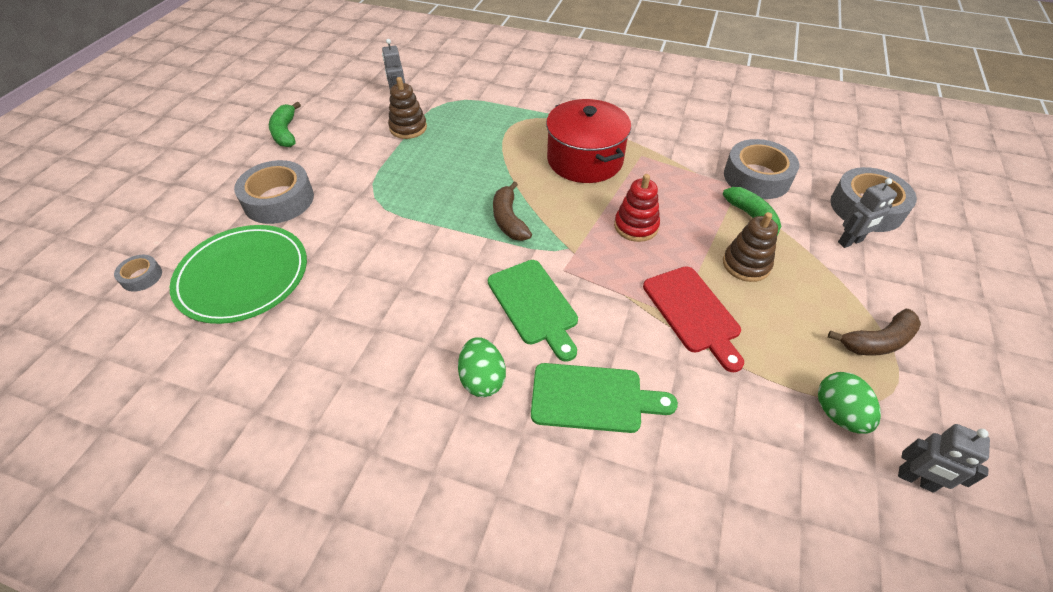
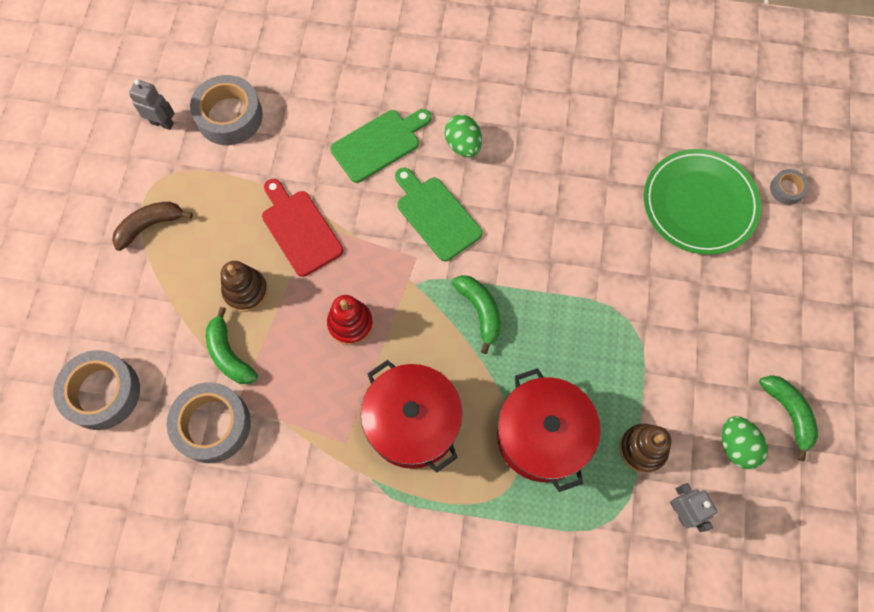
camera: 170 degrees right, 20 degrees up
grey tape [234,160,314,224] -> grey tape moved to [190,75,263,145]
brown banana [493,181,532,241] -> green banana [452,275,501,354]
green cutting board [531,363,678,433] -> green cutting board turned 150 degrees clockwise [330,109,431,183]
green egg [818,372,881,434] -> green egg moved to [722,416,768,469]
grey robot [838,178,897,248] -> none
none -> red pot [497,368,601,492]

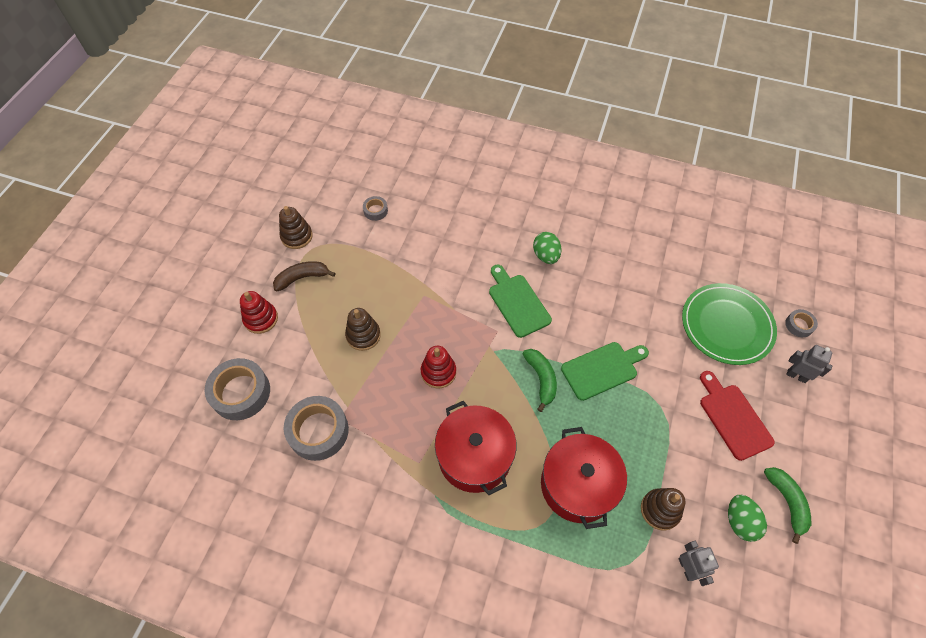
camera: 10 degrees right, 10 degrees down
grey robot [129,79,175,130] -> grey robot moved to [786,345,832,383]
grey tape [190,75,263,145] -> grey tape [363,196,388,221], size x0.49
green banana [206,307,258,384] -> none
red cutting board [262,179,343,277] -> red cutting board moved to [700,371,775,461]
green cutting board [330,109,431,183] -> green cutting board moved to [561,342,649,401]
none -> red stacking toy [240,291,278,334]
none -> brown stacking toy [279,206,313,249]

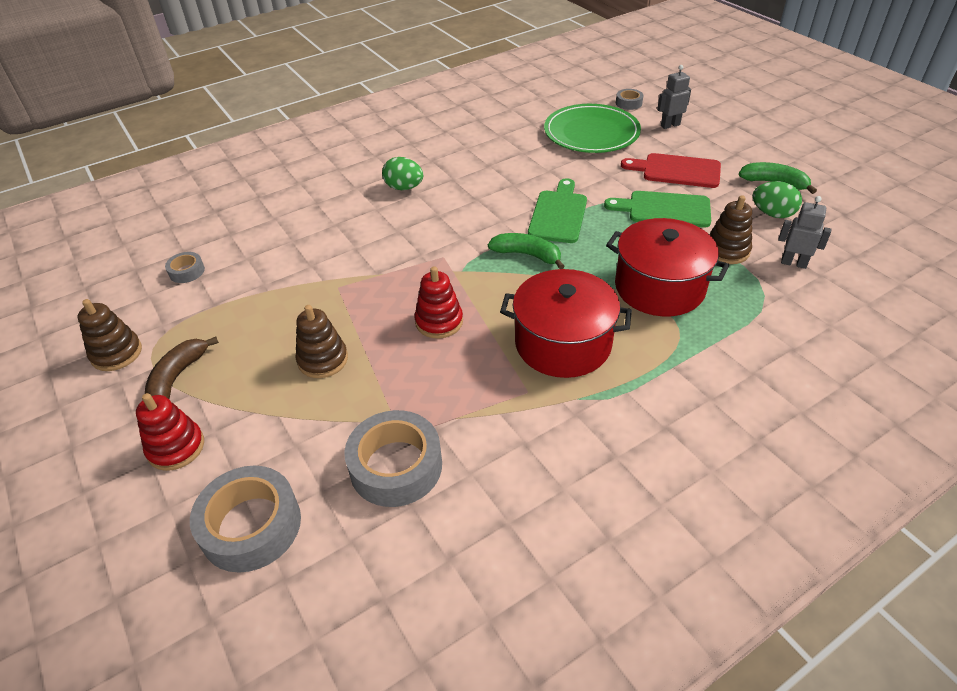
camera: 50 degrees left, 15 degrees down
green cutting board [489,265,552,338] -> green cutting board moved to [604,191,711,228]

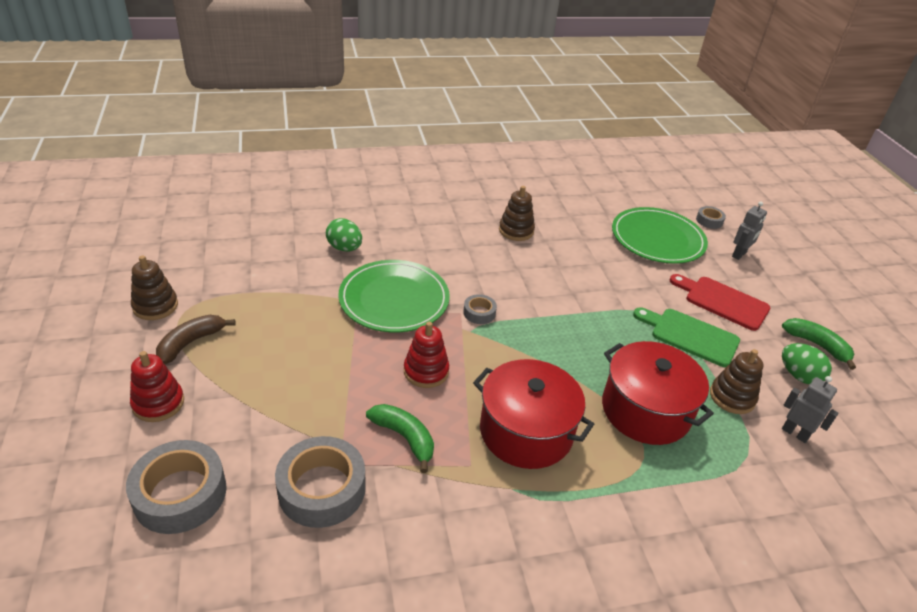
camera: 15 degrees right, 5 degrees down
grey tape [165,252,205,283] -> grey tape moved to [463,294,497,324]
brown stacking toy [295,305,348,378] -> brown stacking toy moved to [499,186,535,241]
green egg [382,157,423,190] -> green egg moved to [326,218,362,251]
green banana [488,233,565,269] -> green banana moved to [366,404,434,473]
green cutting board [528,178,587,243] -> none
grey robot [657,65,691,129] -> grey robot turned 135 degrees clockwise [732,202,767,260]
none -> green plate [338,260,450,332]

